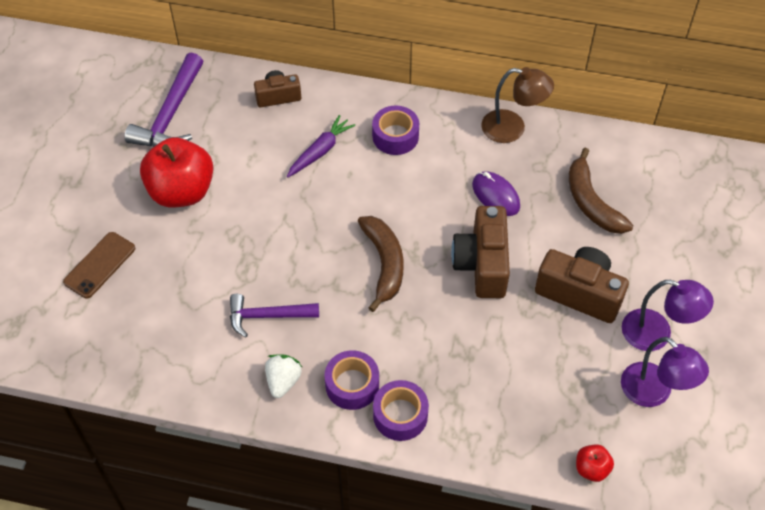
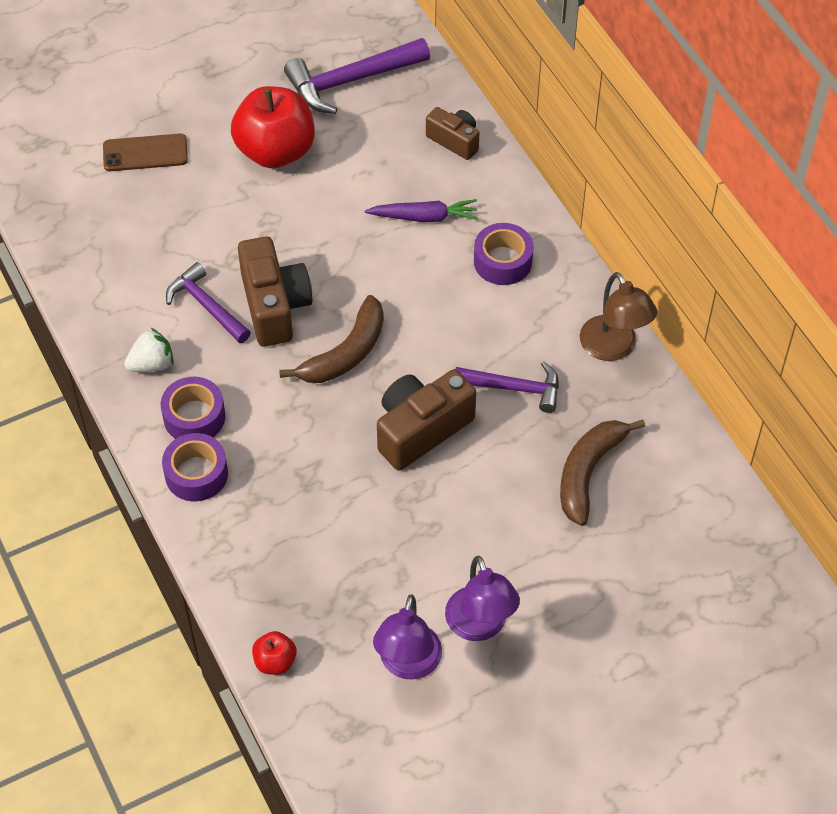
camera: 50 degrees right, 0 degrees up
purple mouse [472,171,520,216] -> purple hammer [455,361,559,413]
brown camera [535,247,629,323] -> brown camera moved to [238,236,312,347]

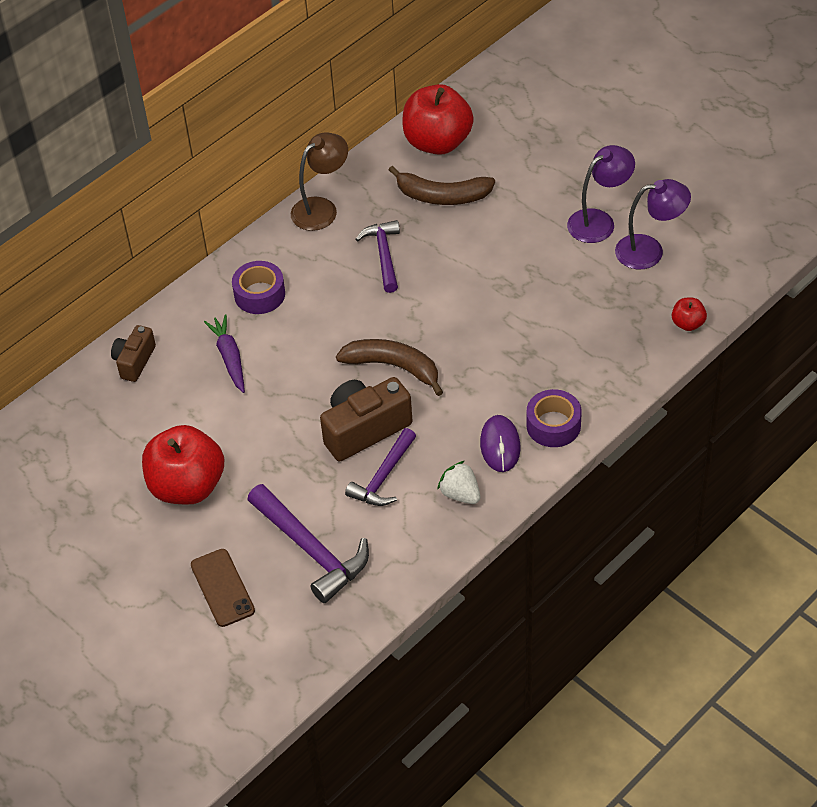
camera: 105 degrees left, 5 degrees down
purple tape [161,377,225,439] -> purple mouse [480,415,521,472]
purple hammer [284,38,430,114] -> purple hammer moved to [247,484,369,603]
brown camera [377,369,476,471] -> none
none -> red apple [402,84,474,155]

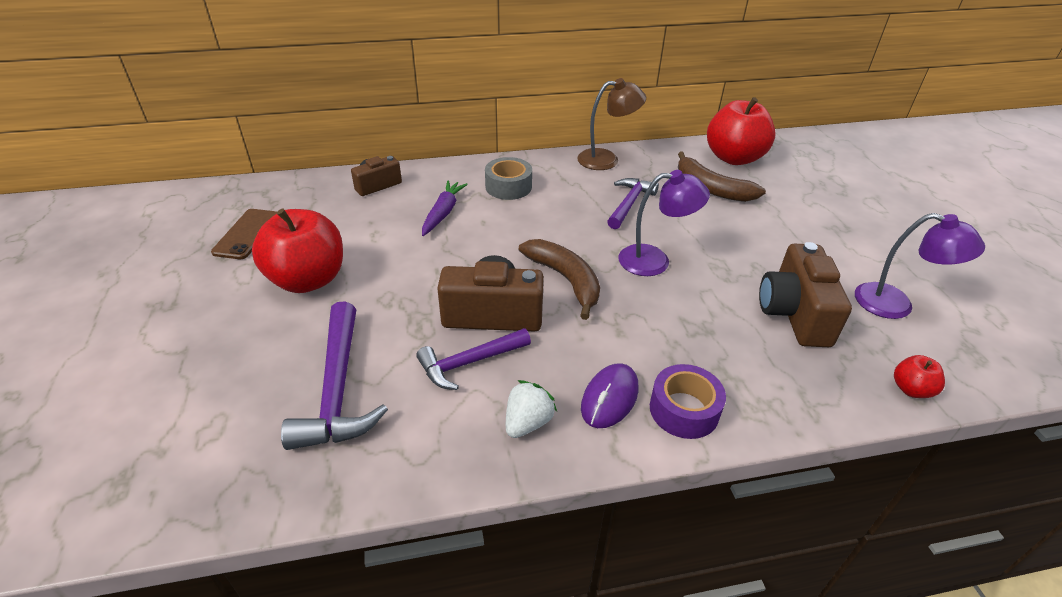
camera: 30 degrees right, 10 degrees down
brown phone [191,549,255,627] -> brown phone moved to [211,209,277,259]
purple tape [232,261,285,314] -> grey tape [485,157,532,200]
white strawberry [437,461,480,504] -> white strawberry turned 45 degrees clockwise [506,380,557,438]
purple lamp [567,145,635,243] -> purple lamp moved to [619,170,710,276]
none -> brown camera [759,242,852,347]

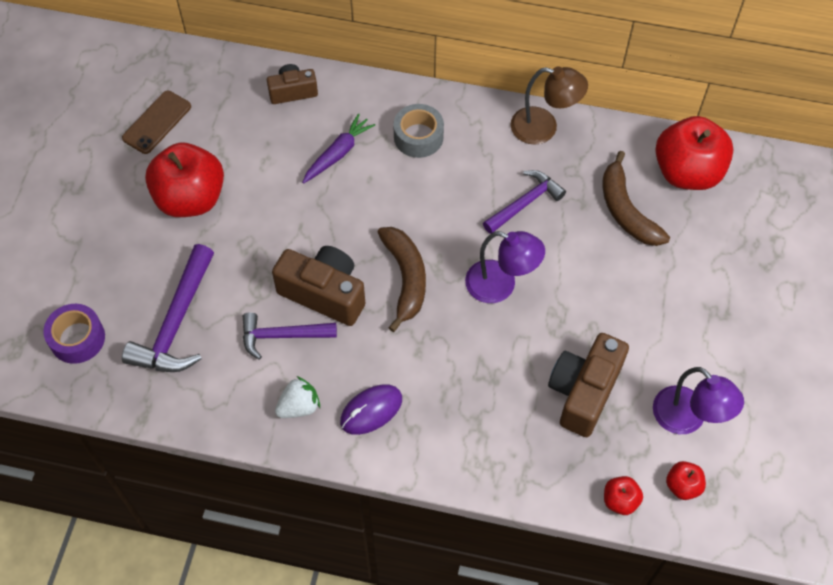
camera: 25 degrees right, 20 degrees up
purple tape [650,364,726,439] -> purple tape moved to [43,304,105,364]
none -> red apple [666,461,706,500]

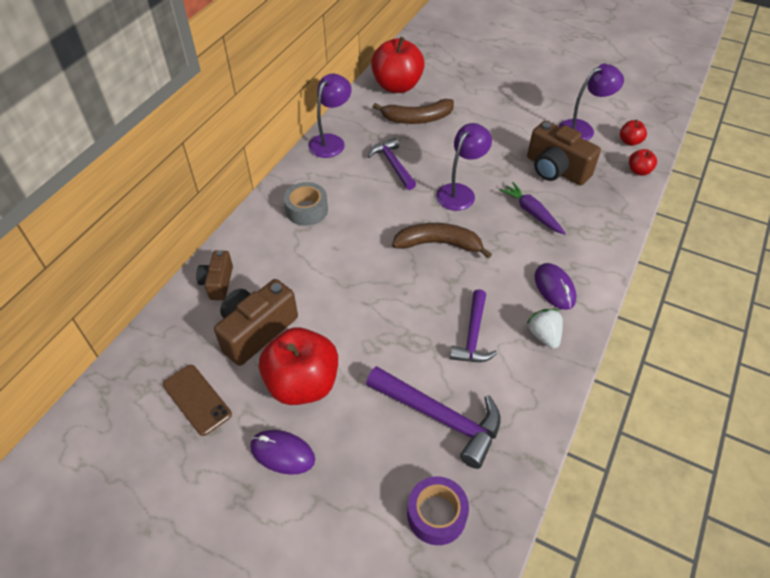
camera: 75 degrees left, 10 degrees down
brown camera [272,246,365,326] -> brown camera moved to [214,279,298,366]
purple carrot [302,113,375,184] -> purple carrot moved to [500,182,566,235]
brown lamp [511,66,588,145] -> purple lamp [308,74,352,158]
none -> purple mouse [250,430,315,475]

